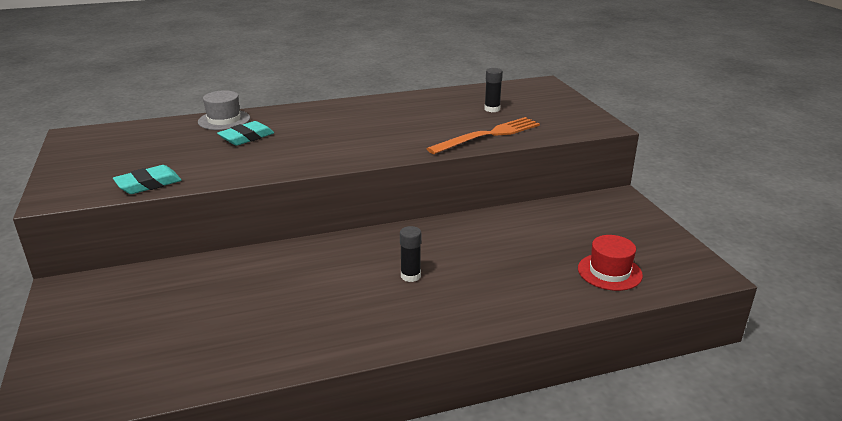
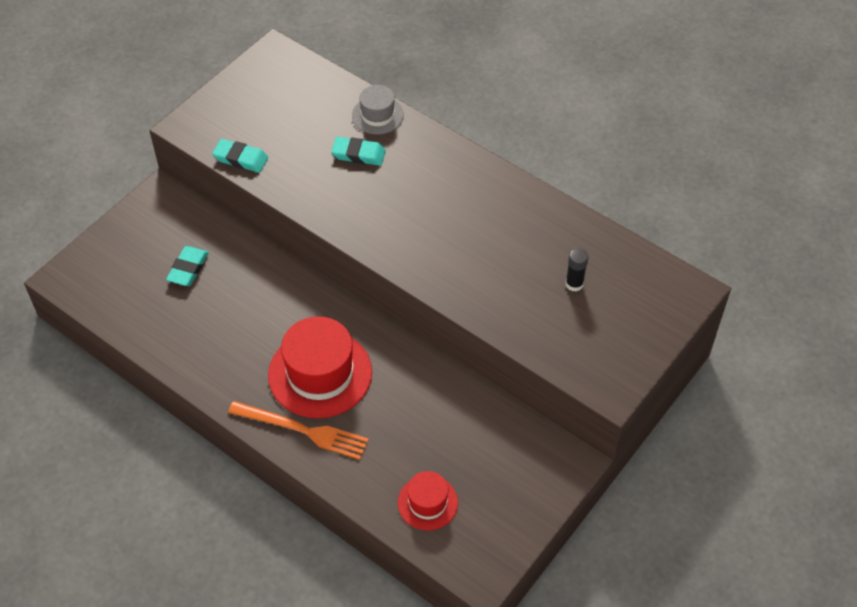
camera: 55 degrees right, 25 degrees up
black glue stick [400,226,421,282] -> red hat [268,316,372,418]
orange fork [427,117,540,154] -> orange fork moved to [228,401,369,460]
none -> turquoise eraser [166,246,209,286]

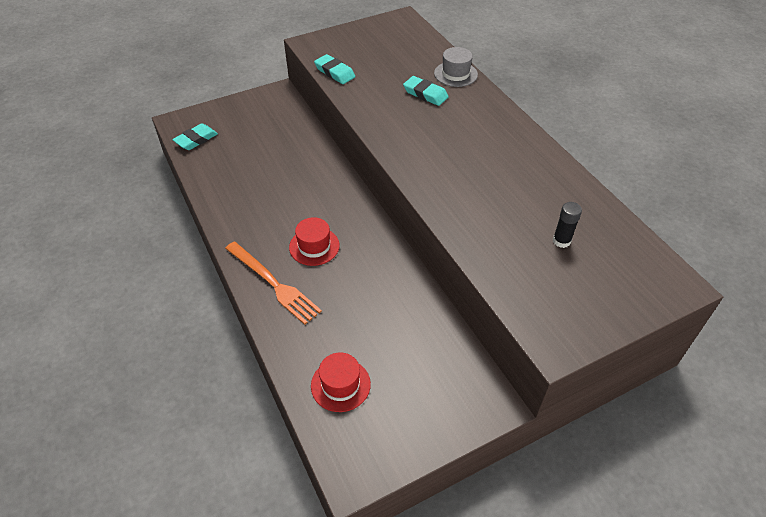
camera: 25 degrees right, 5 degrees down
turquoise eraser [166,246,209,286] -> turquoise eraser moved to [172,123,218,150]
red hat [268,316,372,418] -> red hat [289,217,340,266], size x0.55

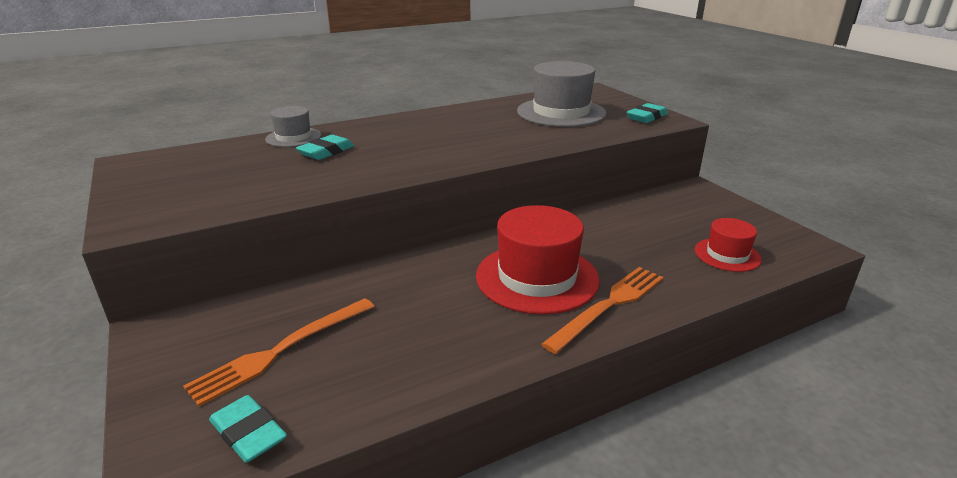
camera: 90 degrees left, 20 degrees down
red hat [289,217,340,266] -> red hat [476,205,600,314], size x1.83
turquoise eraser [314,54,356,84] -> turquoise eraser moved to [627,103,668,123]
black glue stick [553,202,582,248] -> grey hat [517,61,606,127]
none -> orange fork [183,298,375,407]

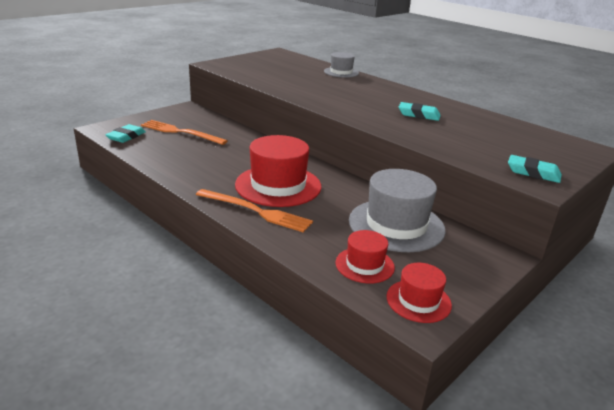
camera: 70 degrees right, 0 degrees up
turquoise eraser [296,135,354,160] -> turquoise eraser moved to [399,102,441,121]
grey hat [517,61,606,127] -> grey hat moved to [349,169,446,252]
none -> red hat [386,263,452,323]

